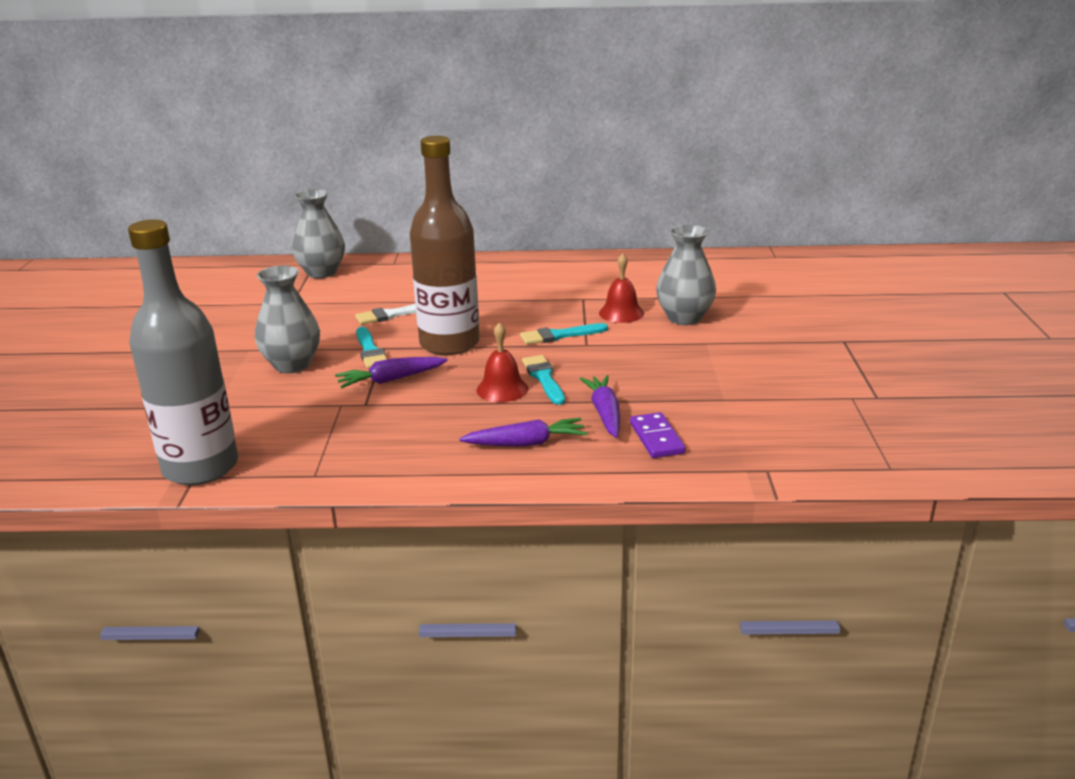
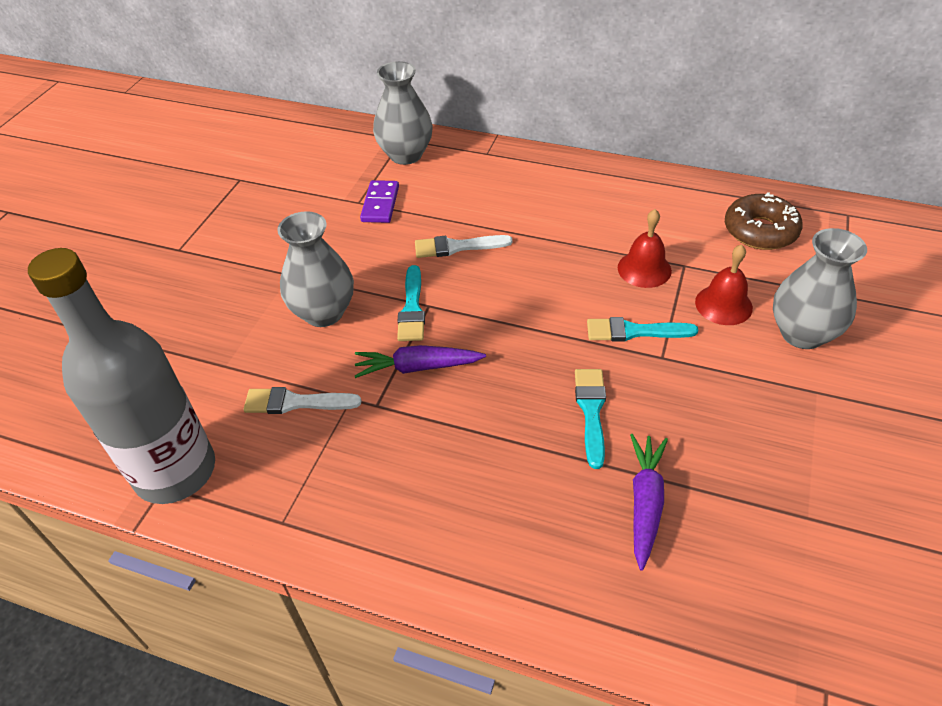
camera: 20 degrees right, 20 degrees up
brown bottle [410,136,480,355] -> none
purple carrot [459,418,588,447] -> none
red bell [476,322,528,402] -> red bell moved to [618,209,672,288]
purple domino [630,412,686,458] -> purple domino moved to [360,180,399,223]
none -> white brush [243,387,361,414]
none -> brown donut [725,192,803,250]

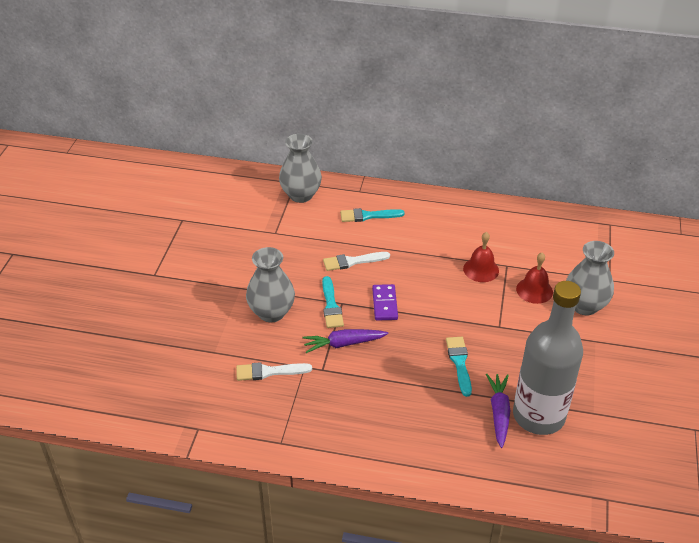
camera: 10 degrees left, 5 degrees down
grey bottle [28,248,215,504] -> grey bottle moved to [513,281,583,435]
purple domino [360,180,399,223] -> purple domino moved to [372,284,398,321]
turquoise brush [587,317,698,341] -> turquoise brush moved to [340,208,405,222]
brown donut [725,192,803,250] -> none

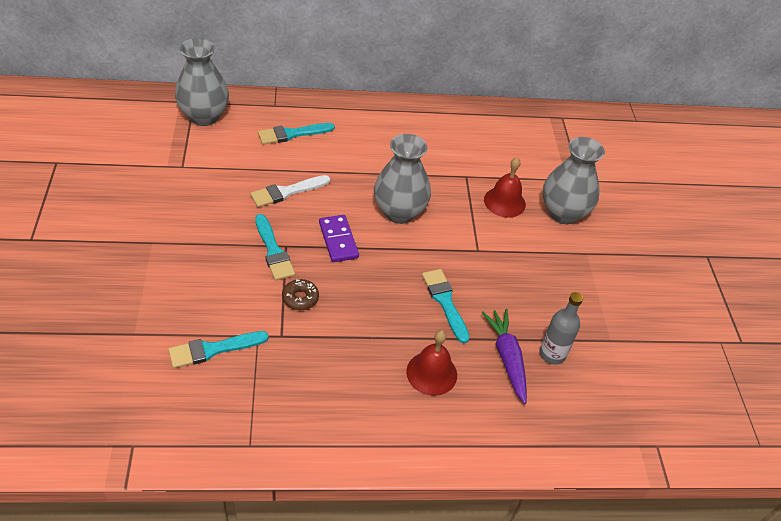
camera: 20 degrees left, 5 degrees up
white brush [236,362,312,381] -> turquoise brush [168,331,269,368]
grey vase [246,247,295,322] -> grey vase moved to [374,134,431,224]
purple carrot [302,329,389,353] -> brown donut [282,279,319,310]
red bell [463,232,499,282] -> red bell moved to [406,330,457,396]
grey bottle [513,281,583,435] -> grey bottle [539,292,583,365], size x0.43

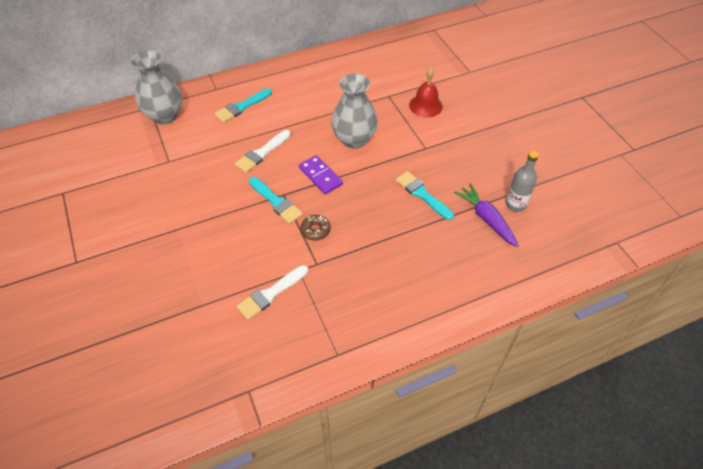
camera: 15 degrees left, 5 degrees up
turquoise brush [168,331,269,368] -> white brush [237,265,308,320]
red bell [406,330,457,396] -> none
grey vase [543,137,605,224] -> none

